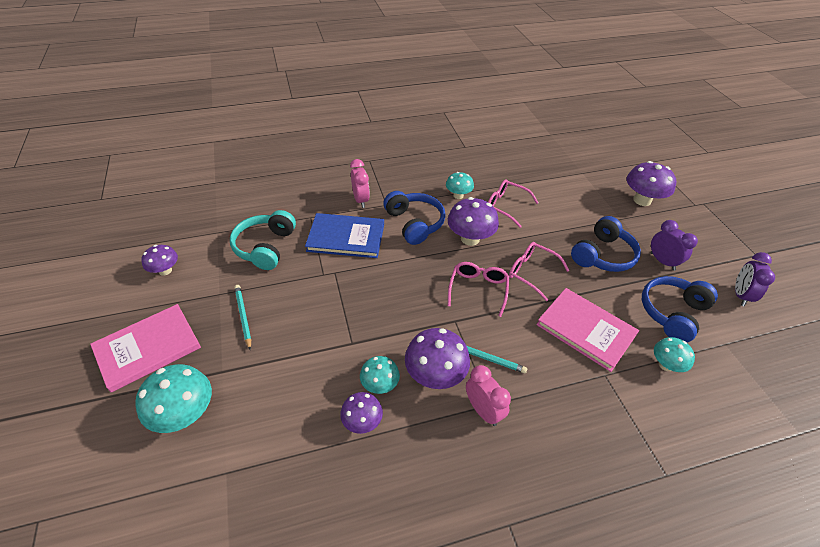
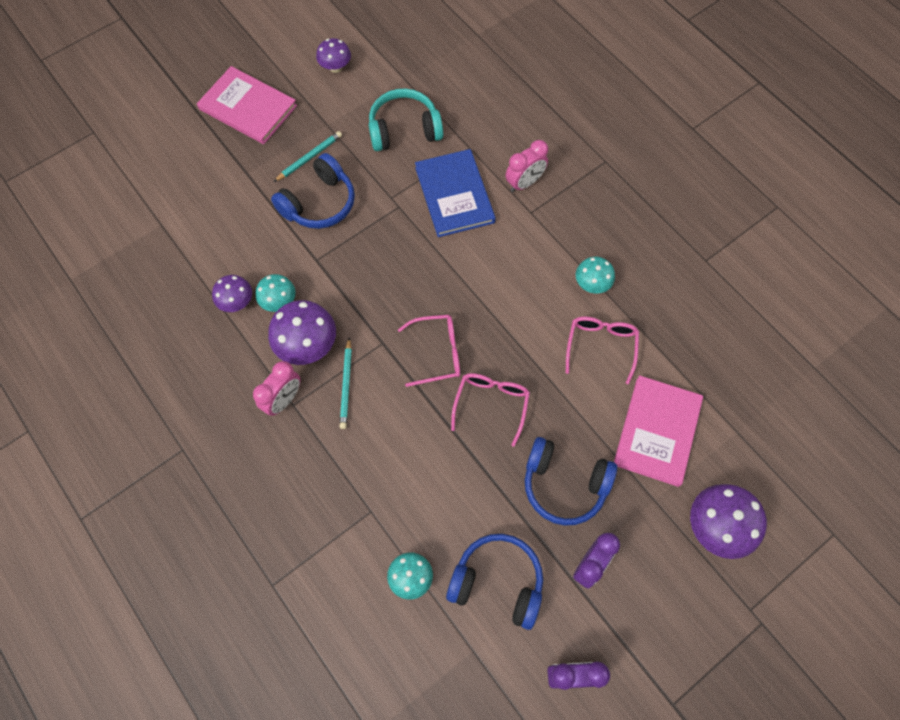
camera: 70 degrees right, 20 degrees up
turquoise mushroom [135,364,212,433] -> none
blue headphones [383,191,446,245] -> blue headphones moved to [271,153,355,229]
purple mushroom [448,197,499,246] -> none
pink book [536,288,639,372] -> pink book moved to [614,375,703,487]

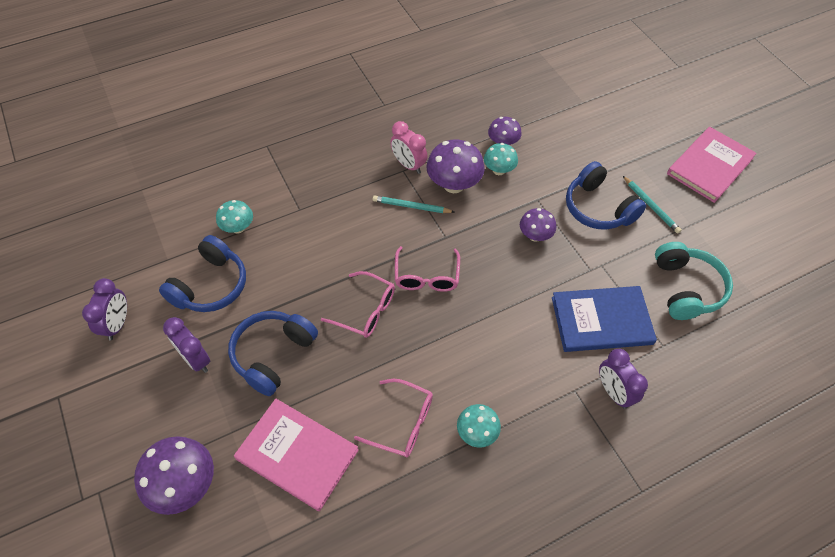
camera: 100 degrees right, 10 degrees down
purple mushroom [316,38,351,73] -> purple mushroom moved to [520,208,556,242]
pink clock [506,140,548,192] -> purple clock [599,349,648,409]

